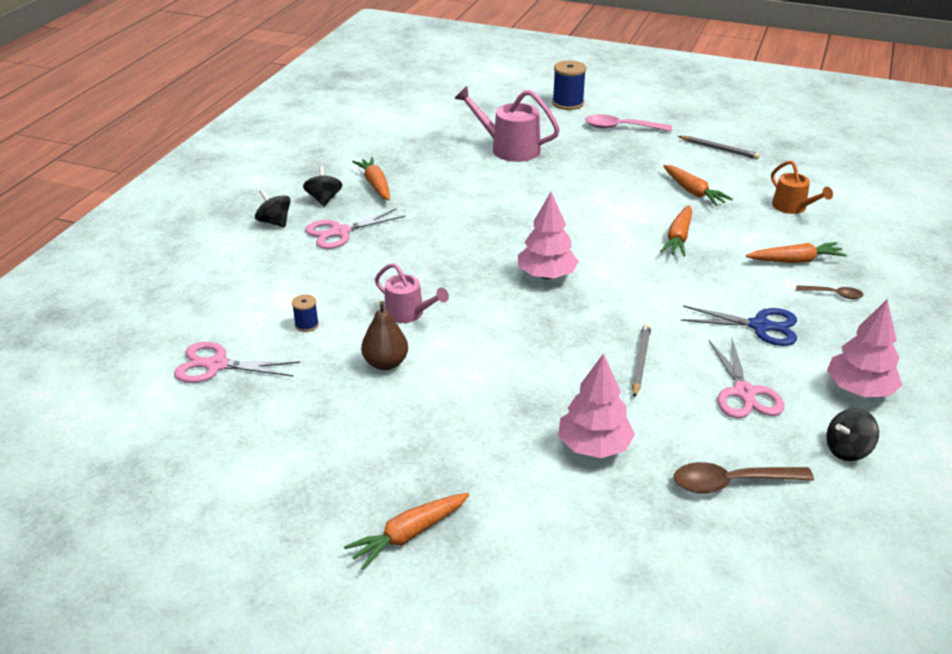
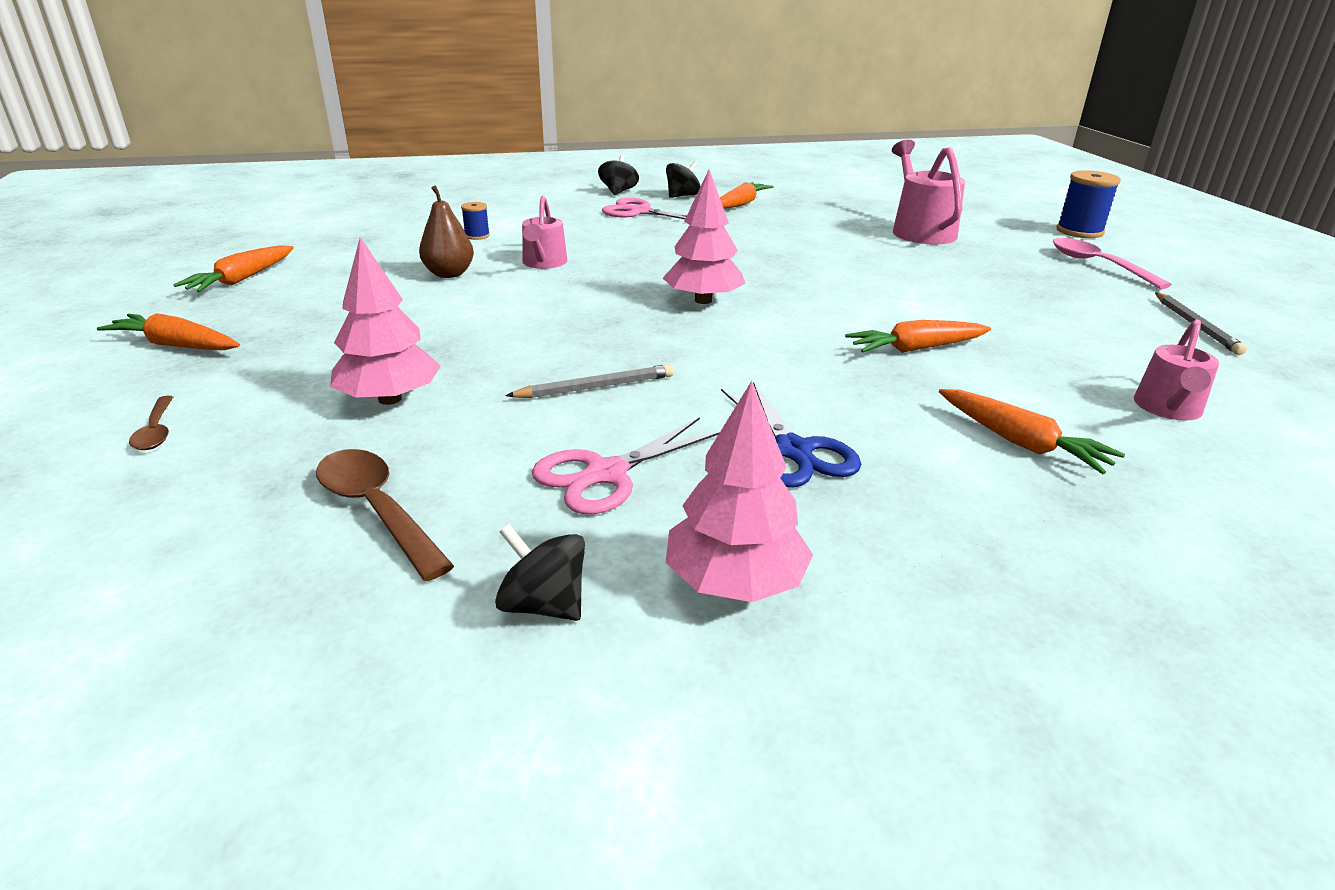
camera: 55 degrees right, 5 degrees down
pink scissors [174,342,300,383] -> none
orange carrot [663,165,733,206] -> orange carrot moved to [173,245,294,292]
orange watering can [771,160,833,214] -> pink watering can [1134,319,1219,421]
brown spoon [796,285,864,299] -> brown spoon moved to [129,396,173,450]

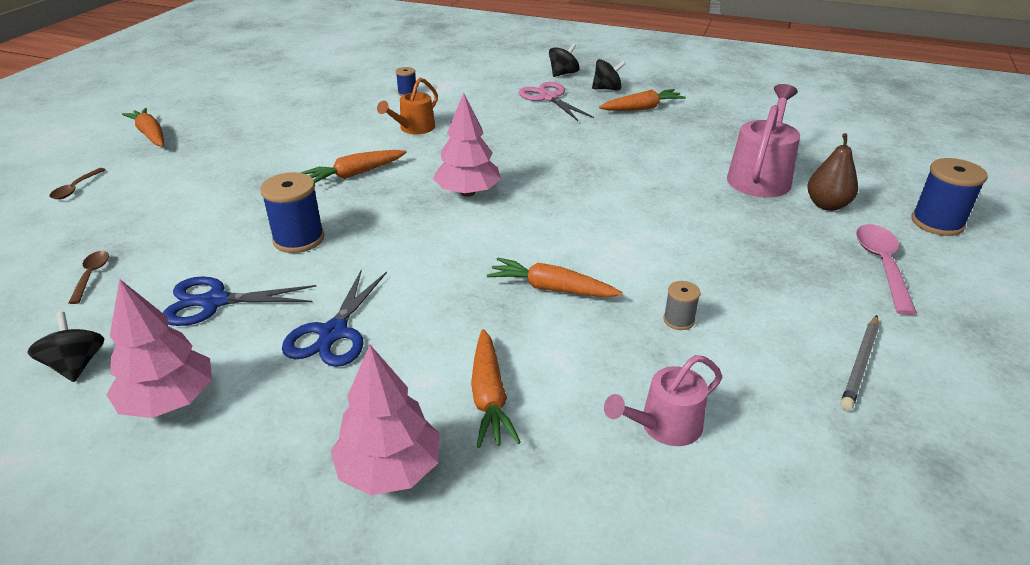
camera: 35 degrees right, 5 degrees up
orange carrot [173,245,294,292] -> orange carrot moved to [301,150,407,183]
brown spoon [316,449,454,581] -> brown spoon [68,251,109,304], size x0.57
pink tree [330,237,441,405] -> pink tree moved to [331,345,440,495]
brown pear [419,186,474,278] -> brown pear moved to [807,133,858,211]
grey pencil [505,364,674,398] -> blue spool [260,172,324,253]
pink watering can [522,196,567,269] -> orange watering can [377,78,438,134]
pink scissors [532,417,720,514] -> blue scissors [163,276,316,326]
none -> grey spool [663,281,701,330]

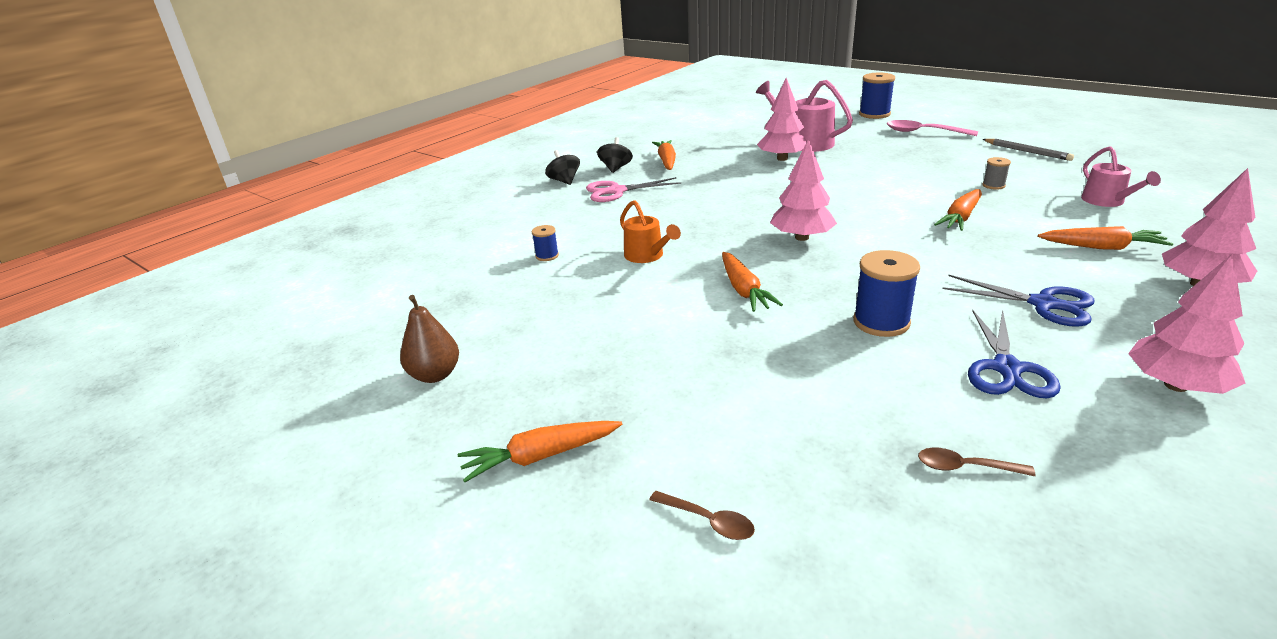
camera: 70 degrees left, 5 degrees down
black spinning top [28,312,104,382] -> none
brown pear [807,133,858,211] -> brown pear moved to [400,295,459,383]
none -> pink tree [757,78,807,161]

